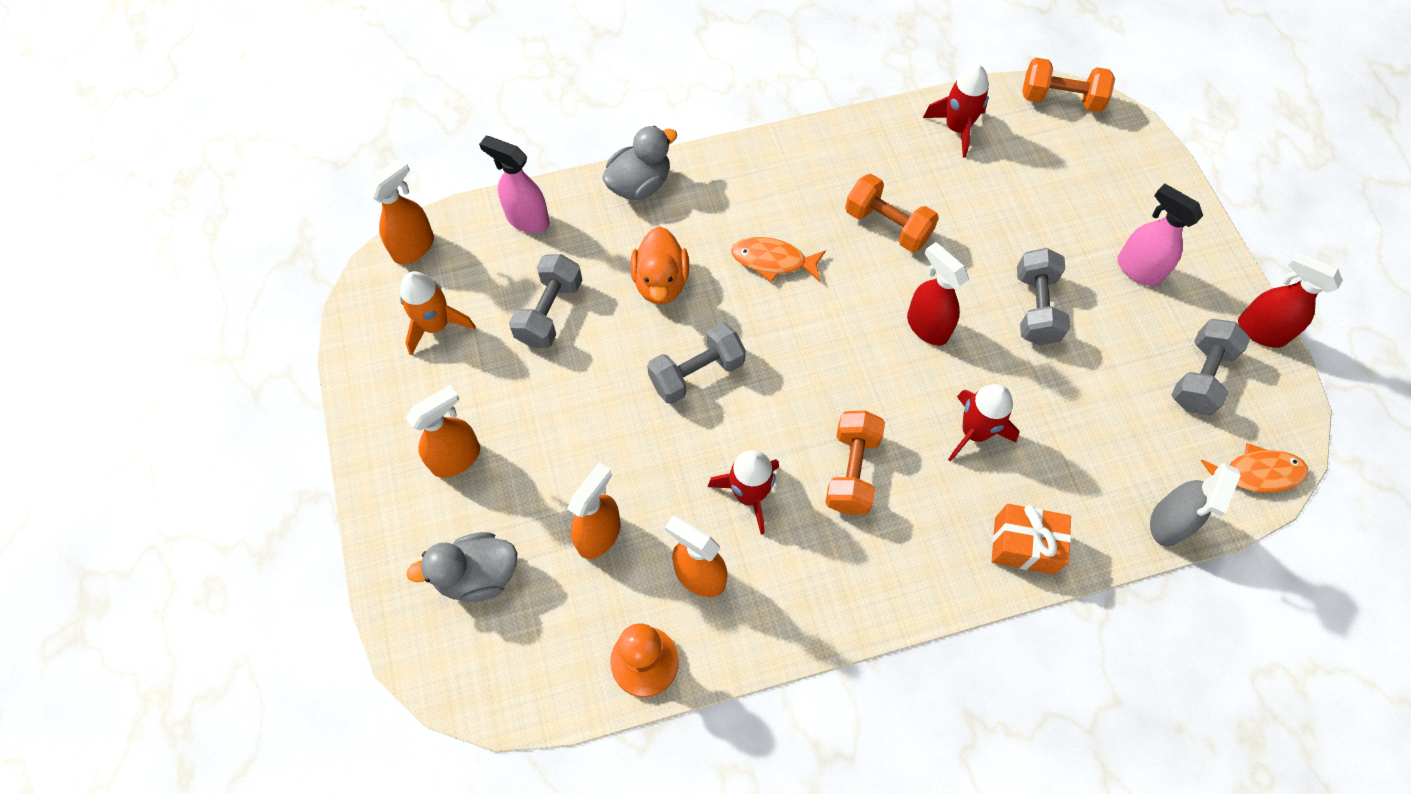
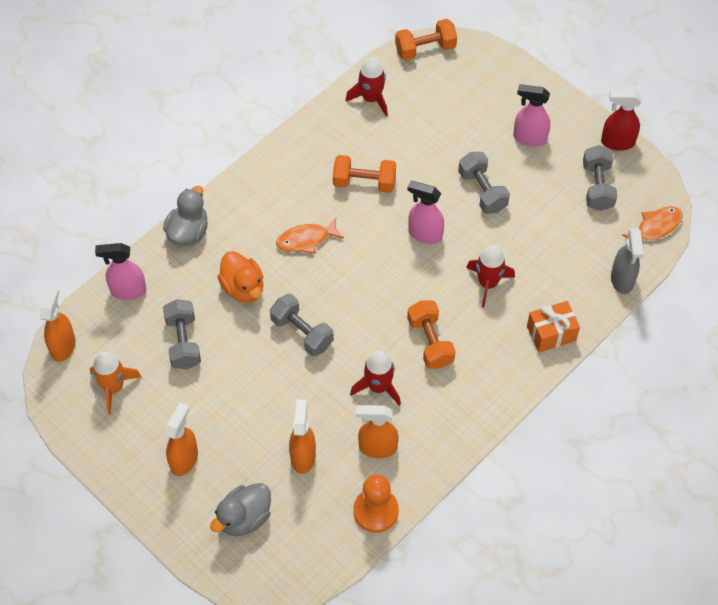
camera: 30 degrees left, 5 degrees down
grey dumbbell [647,322,746,404] -> grey dumbbell turned 75 degrees counterclockwise [270,294,334,356]
red spray bottle [907,242,969,346] -> pink spray bottle [407,181,444,244]

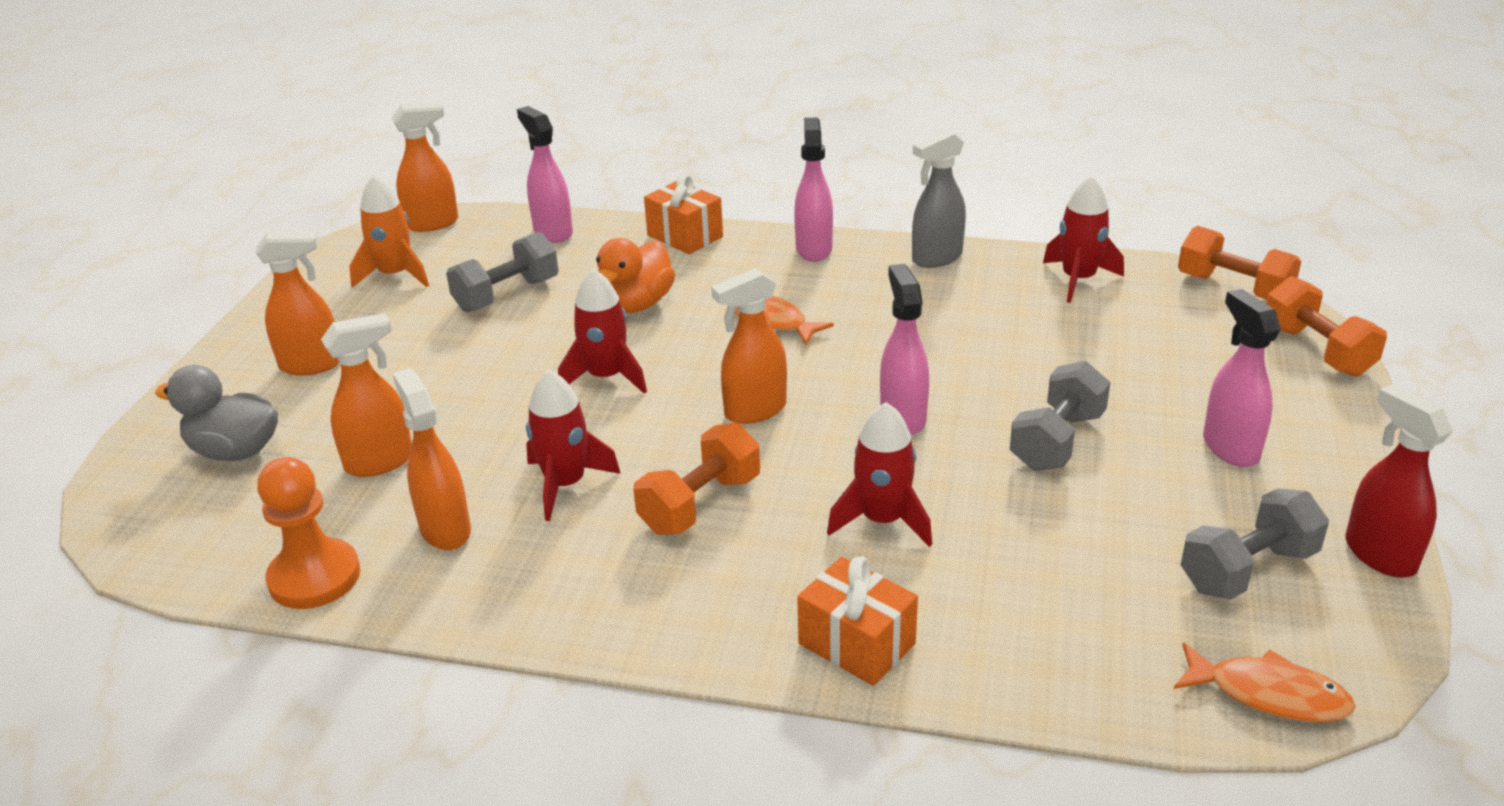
camera: 60 degrees right, 25 degrees down
grey duck [163,186,208,246] -> orange gift [644,174,723,254]
grey dumbbell [270,294,334,356] -> red rocket [558,269,647,394]
orange dumbbell [333,155,396,193] -> orange dumbbell moved to [1266,276,1387,377]
grey spray bottle [611,228,643,294] -> grey spray bottle moved to [912,130,966,268]
none -> orange spray bottle [711,268,787,424]
none -> pink spray bottle [794,118,833,262]

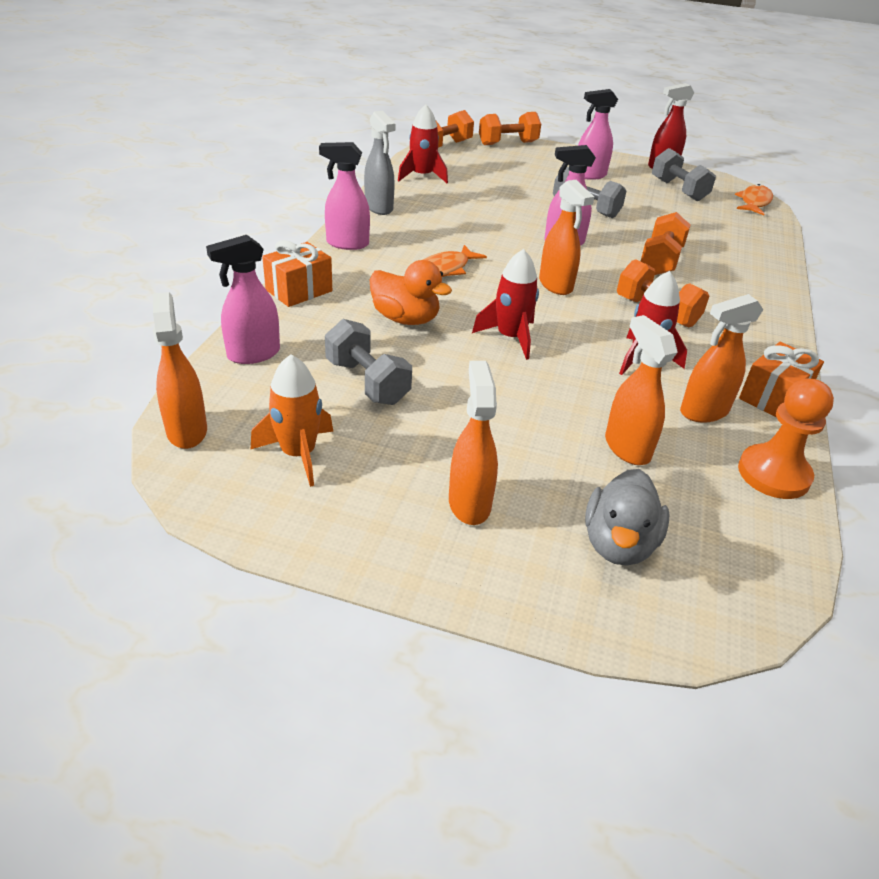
camera: 90 degrees left, 5 degrees up
orange gift [797,556,918,686] -> orange gift moved to [739,342,824,418]
red rocket [827,402,932,547] -> orange dumbbell [640,212,691,275]

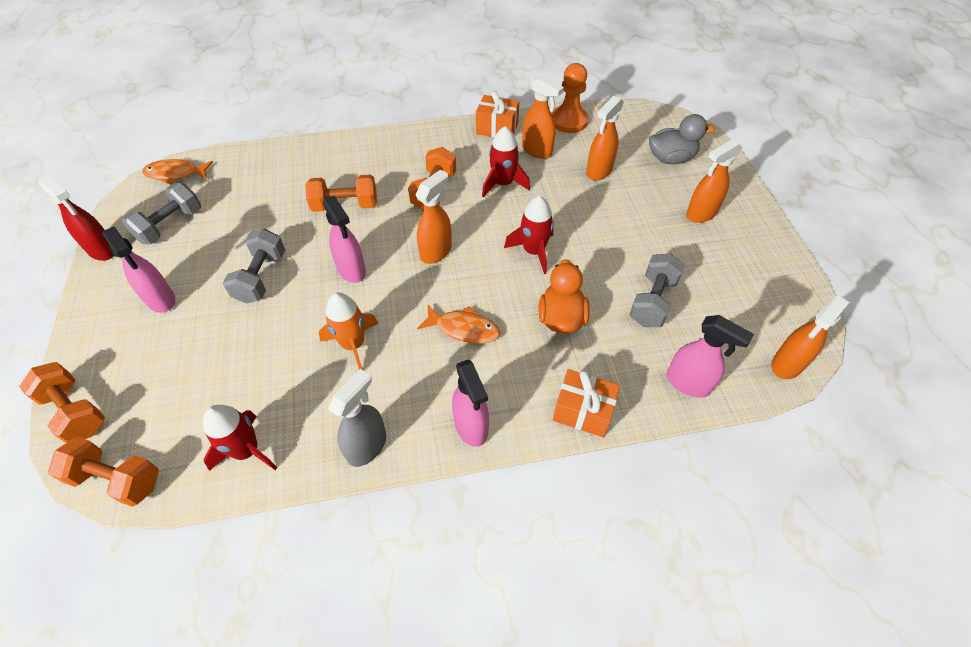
camera: 115 degrees left, 15 degrees up
orange rocket [251,354,333,487] -> orange rocket moved to [319,293,378,370]

